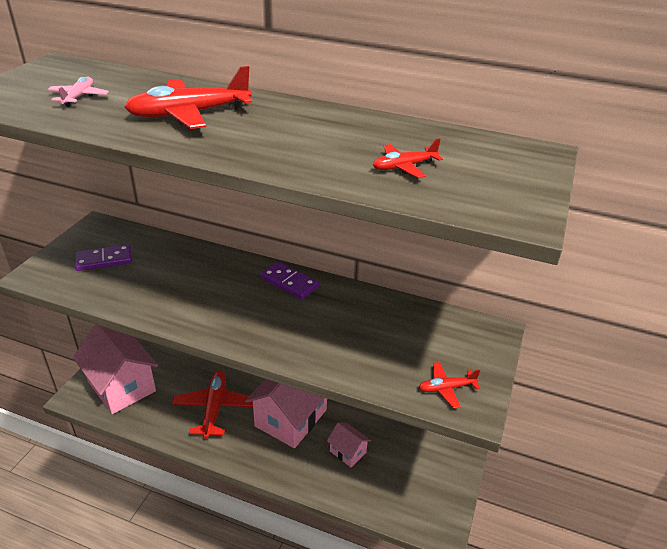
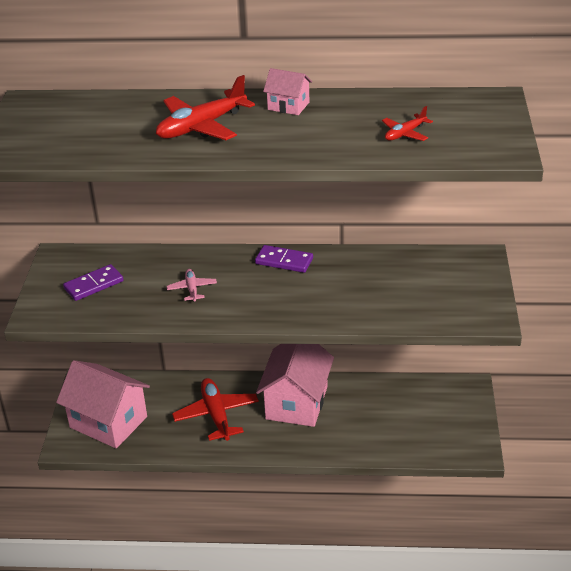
camera: 15 degrees left, 0 degrees up
pink plane [48,77,109,107] -> pink plane moved to [166,269,217,302]
pink house [327,422,371,467] -> pink house moved to [263,68,312,115]
red plane [419,362,480,409] -> none

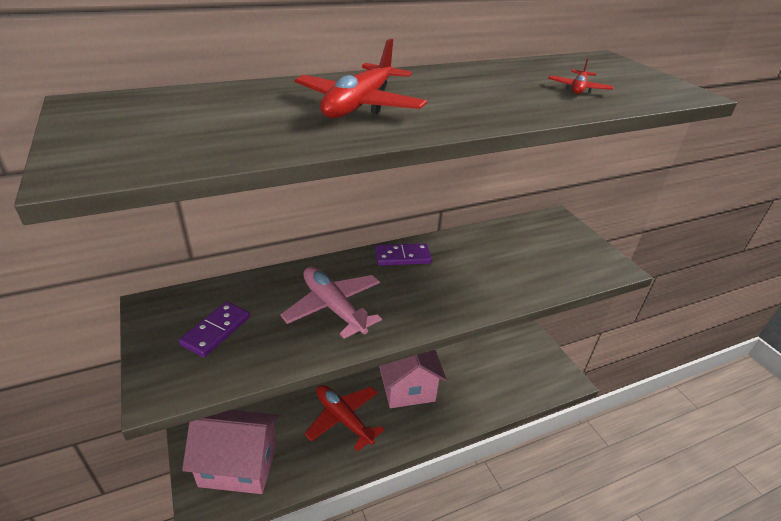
camera: 30 degrees left, 0 degrees up
pink plane [166,269,217,302] -> pink plane [280,267,382,339], size x1.92
pink house [263,68,312,115] -> none

